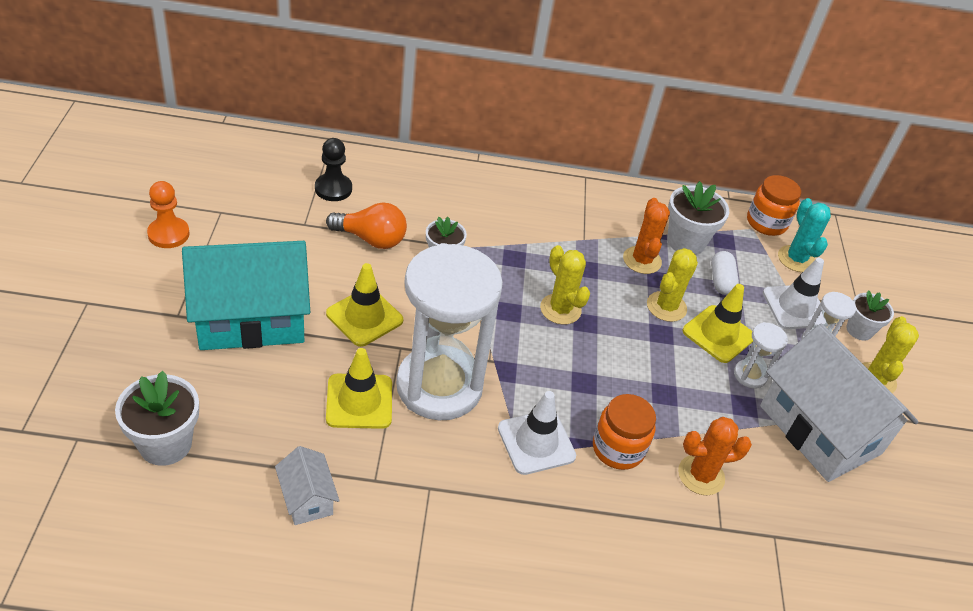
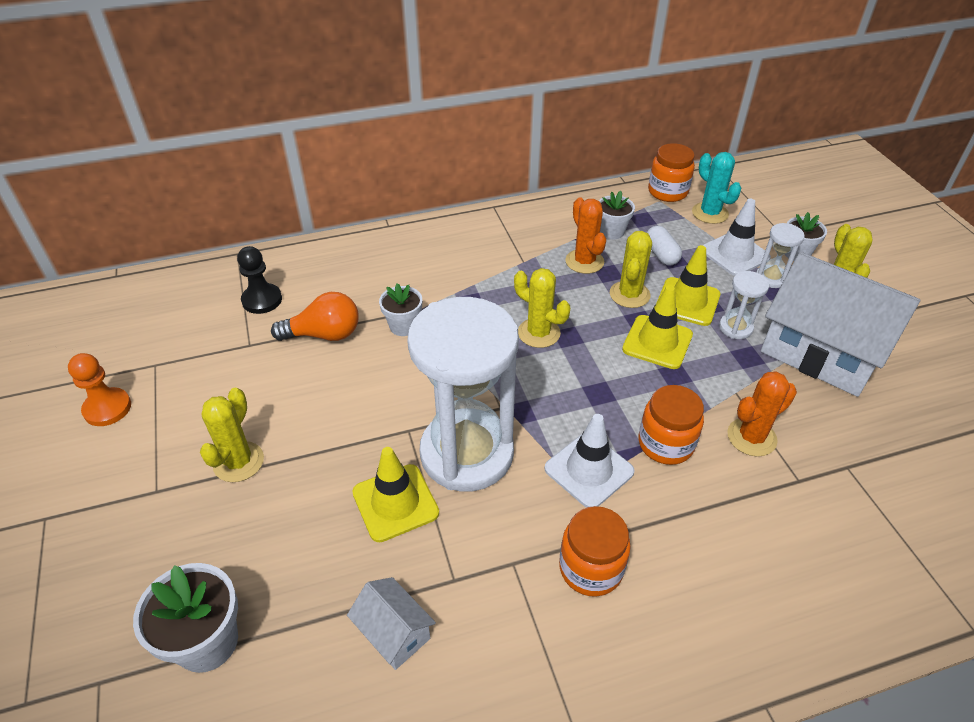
camera: 15 degrees left, 0 degrees up
turquoise house [182,241,310,350] -> yellow cactus [200,388,264,482]
yellow traffic cone [326,263,403,347] -> yellow traffic cone moved to [622,285,693,369]
white flower pot [667,181,729,255] -> white flower pot [599,191,635,239], size x0.65
none -> orange jar [559,506,631,597]

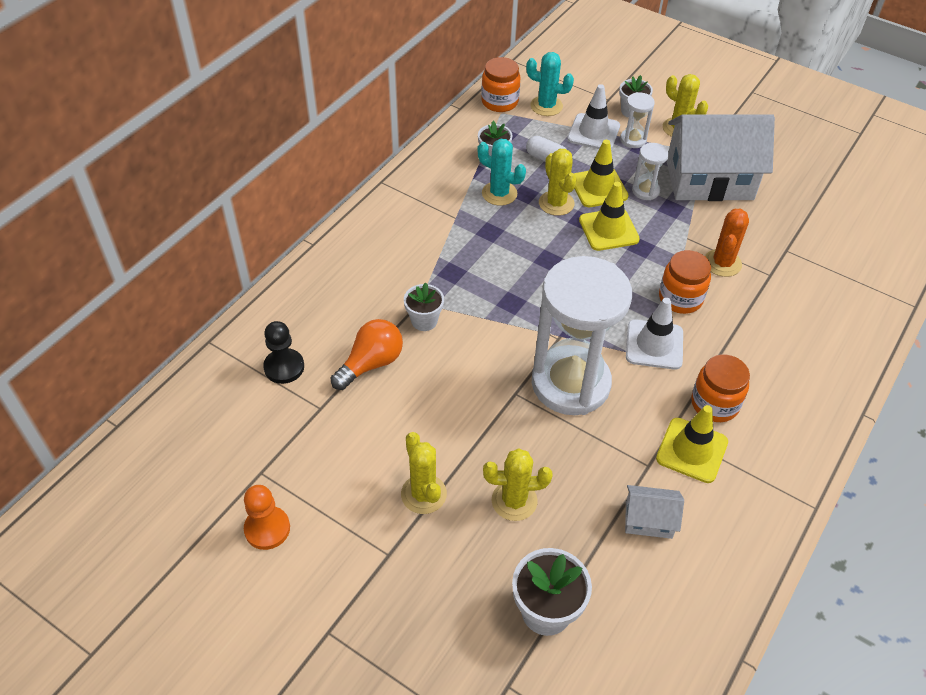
camera: 40 degrees left, 5 degrees up
yellow traffic cone [352,447,439,542] -> yellow traffic cone moved to [656,405,728,483]
yellow cactus [514,268,570,348] -> yellow cactus moved to [483,448,553,521]
orange cactus [565,197,606,274] -> turquoise cactus [478,139,526,206]

